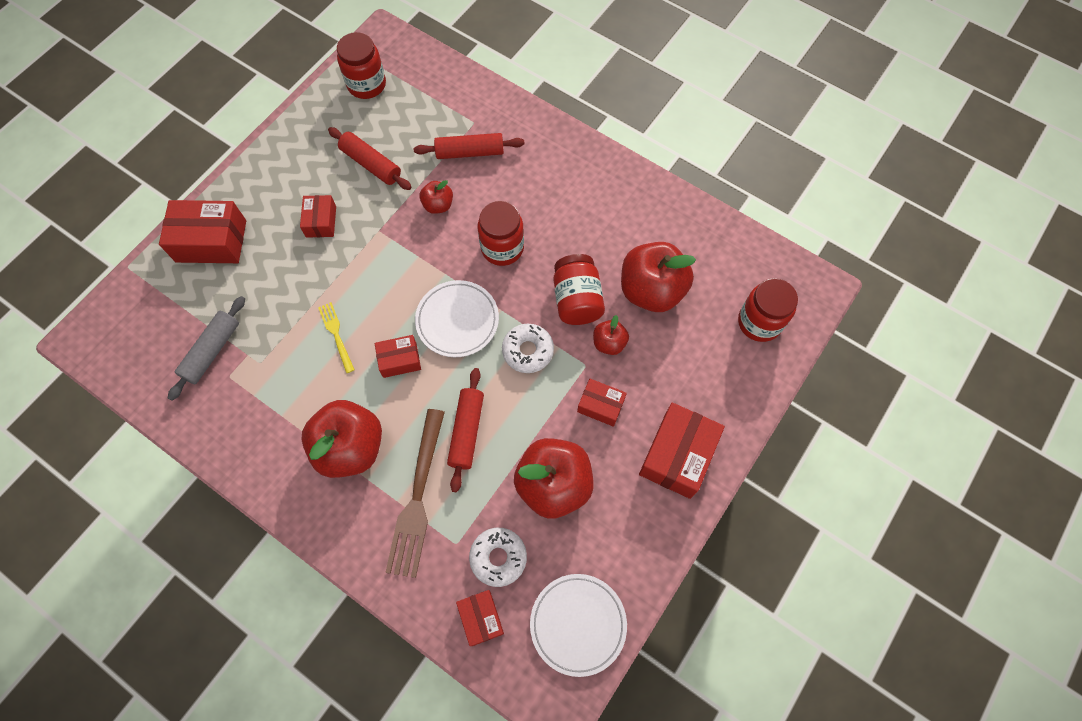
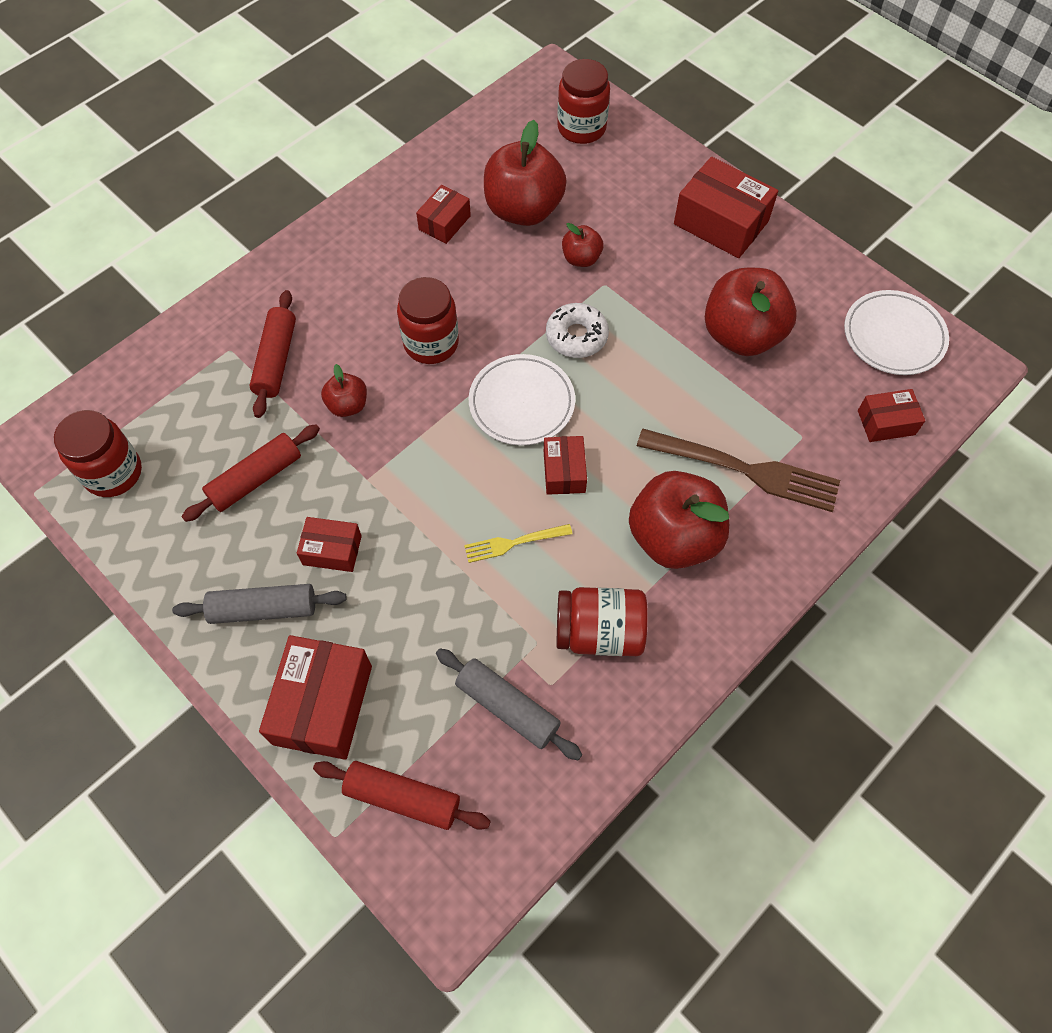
camera: 80 degrees left, 5 degrees down
red rolling pin [447,368,484,492] -> red rolling pin moved to [313,761,491,830]
white donut [469,528,527,587] -> none
red jar [553,254,605,325] -> red jar moved to [556,587,648,656]
red box [577,379,627,427] -> red box moved to [416,185,471,244]
none -> grey rolling pin [172,584,347,624]

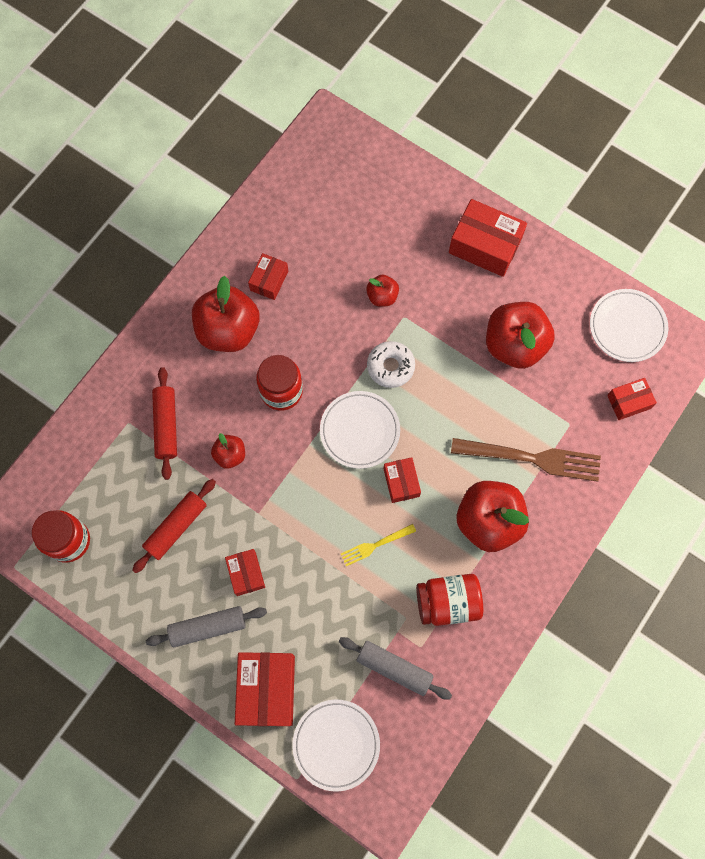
camera: 10 degrees left, 10 degrees up
red box [297,517,362,572] -> red box turned 75 degrees clockwise [225,549,265,596]
red rolling pin [313,761,491,830] -> white plate [292,700,380,791]
red apple [484,120,567,226] -> red apple moved to [192,276,260,352]
red jar [557,59,610,144] -> none

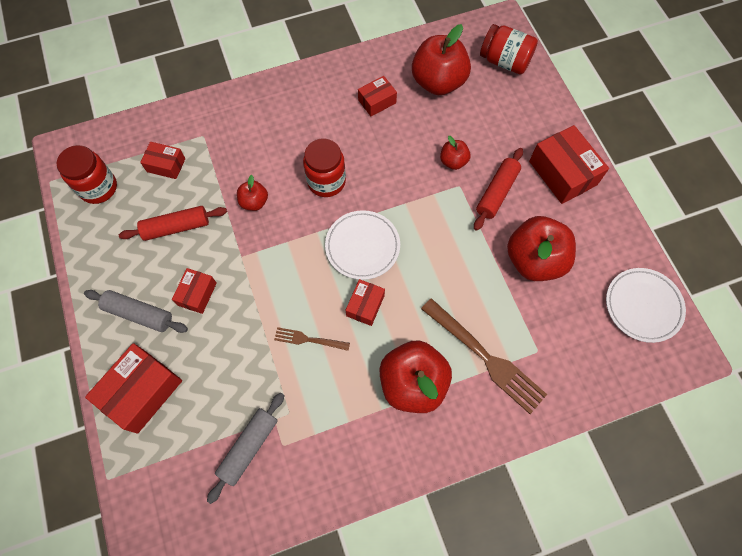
camera: 35 degrees right, 5 degrees down
red rolling pin [152,367,177,480] -> red rolling pin moved to [474,148,523,231]
red apple [192,276,260,352] -> red apple moved to [412,24,471,95]
white plate [292,700,380,791] -> none
grey rolling pin [339,637,452,700] -> grey rolling pin turned 60 degrees clockwise [207,392,284,504]
yellow fork [341,524,416,566] -> brown fork [274,327,350,351]
white donut [367,341,415,388] -> none
red jar [416,574,483,626] -> red jar moved to [480,24,538,74]
red box [607,378,657,420] -> red box moved to [140,142,185,179]

